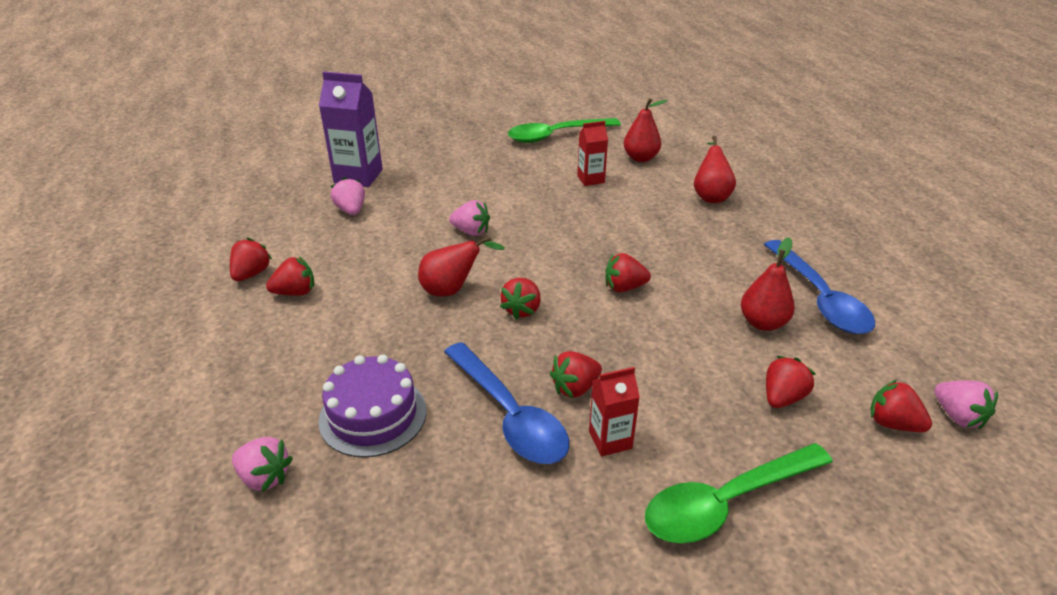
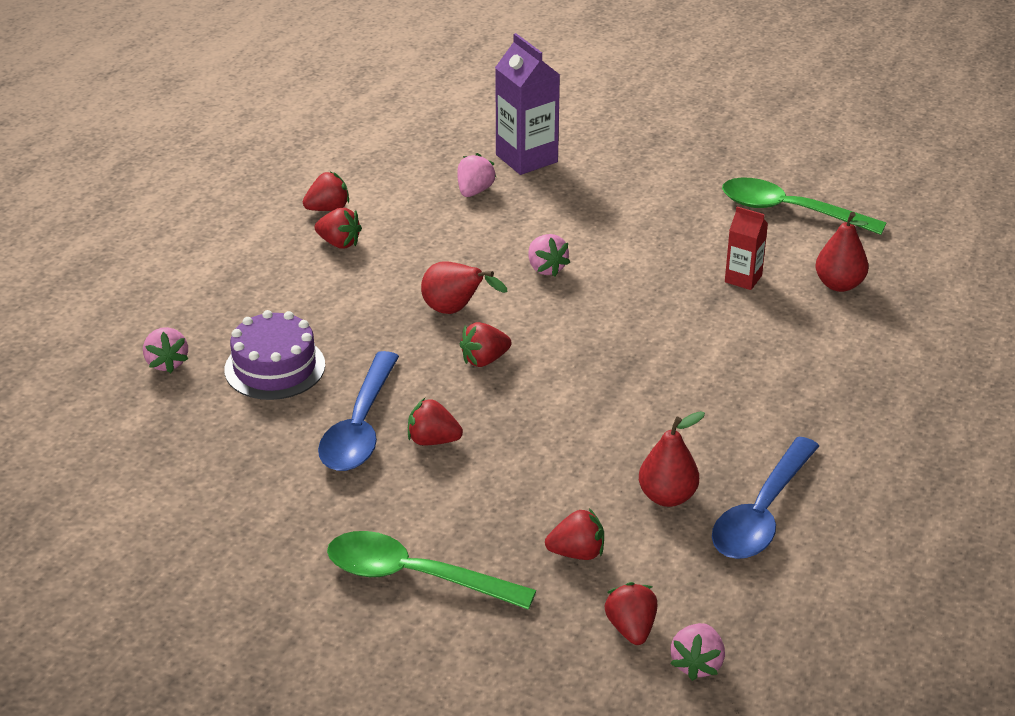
camera: 45 degrees right, 0 degrees up
red carton [589,367,640,457] -> none
red strawberry [606,253,651,292] -> none
red pear [694,136,736,203] -> none

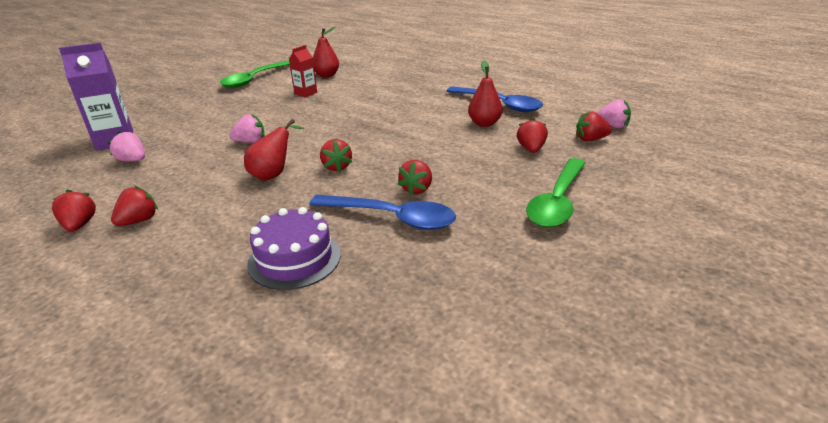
camera: 80 degrees left, 5 degrees down
pink strawberry [143,327,188,373] -> none

